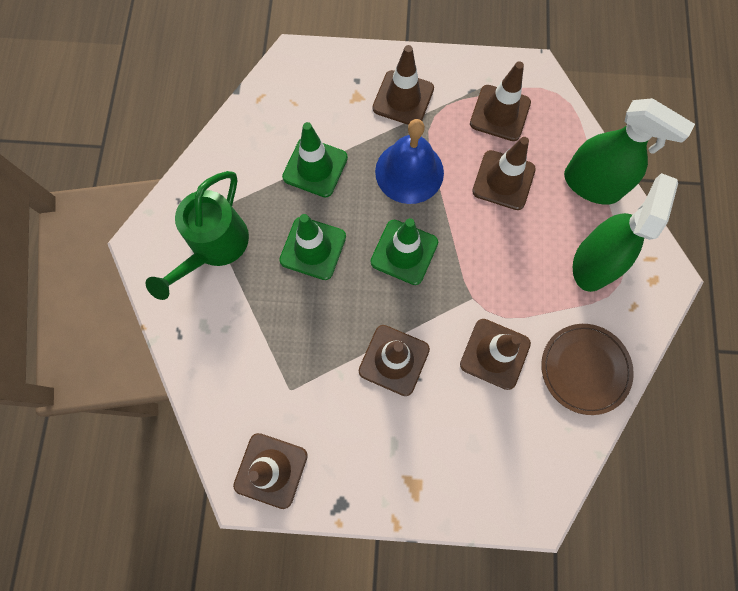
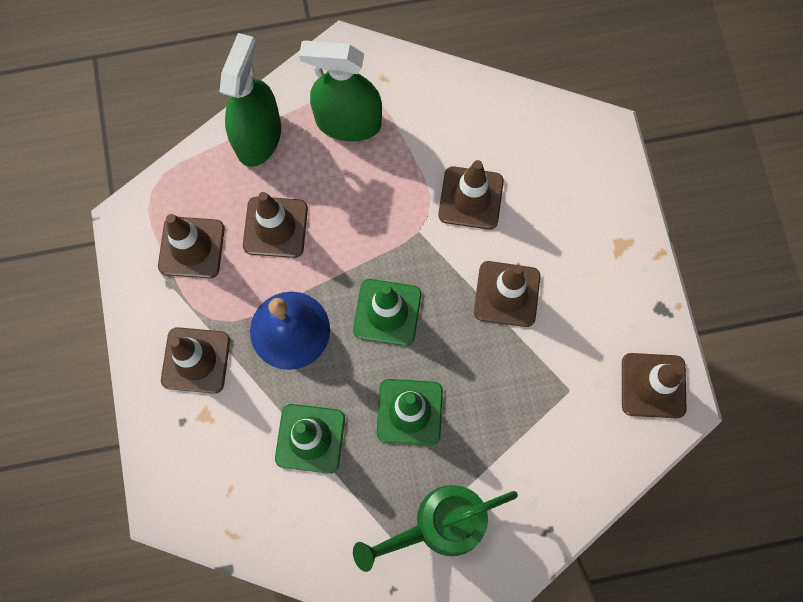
camera: 105 degrees left, 0 degrees up
green watering can [146,171,249,300] -> green watering can turned 150 degrees clockwise [353,485,518,572]
brown plate [541,324,634,415] -> none

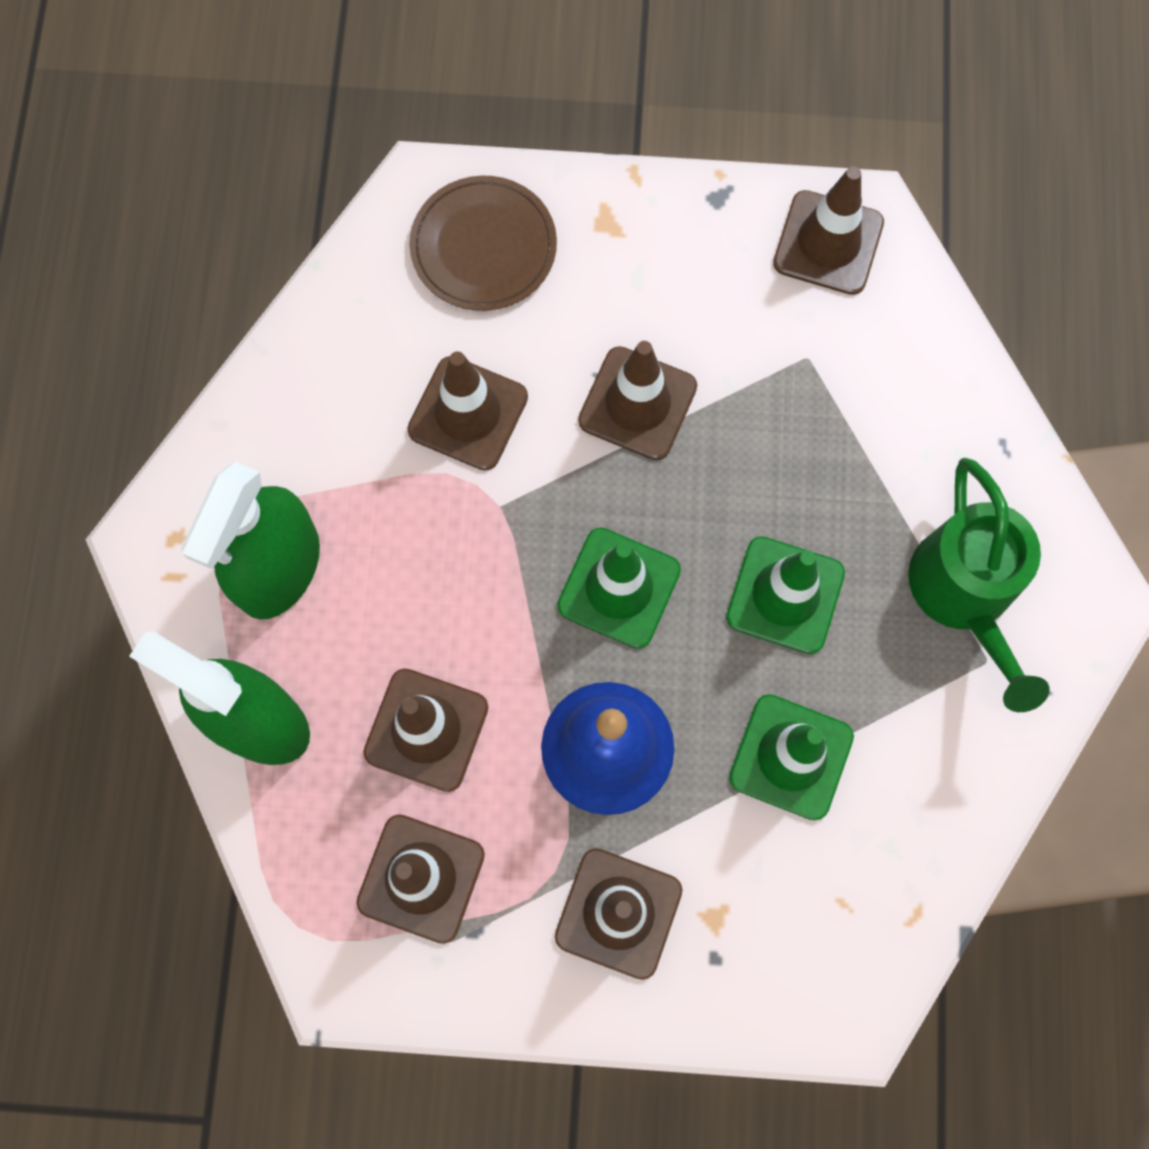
camera: 75 degrees left, 0 degrees up
none -> brown plate [409,176,557,311]

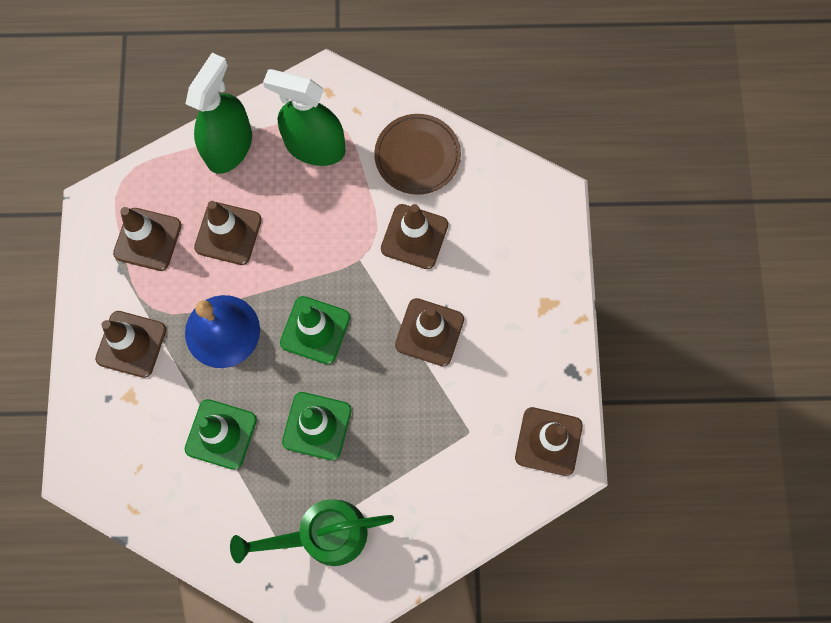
camera: 85 degrees right, 0 degrees up
brown plate [409,176,557,311] -> brown plate moved to [374,114,461,195]

